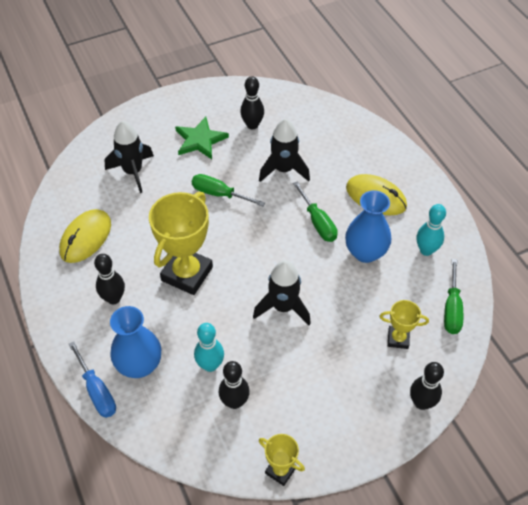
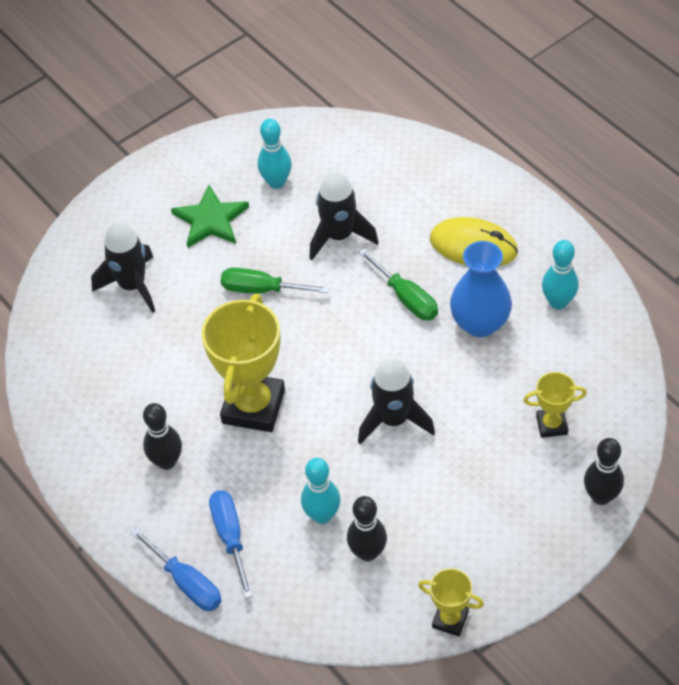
camera: 10 degrees left, 0 degrees up
yellow mouse [59,209,111,263] -> none
blue vase [110,306,161,378] -> blue screwdriver [209,490,253,599]
black bowling pin [240,76,264,129] -> turquoise bowling pin [258,119,292,189]
green screwdriver [444,259,463,334] -> none

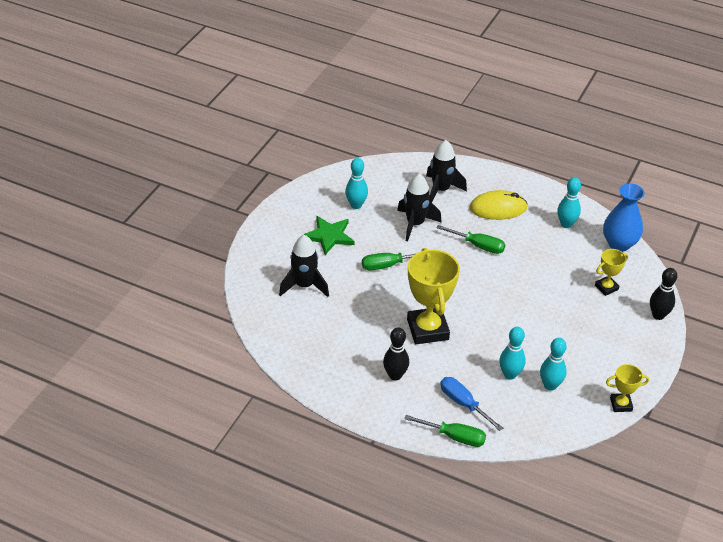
camera: 30 degrees left, 10 degrees down
blue screwdriver [130,528,222,611] -> green screwdriver [404,415,486,447]
black bowling pin [347,496,387,561] -> turquoise bowling pin [540,338,567,391]
black rocket [358,357,435,444] -> black rocket moved to [426,140,467,202]
blue vase [450,241,512,337] -> blue vase moved to [603,183,645,252]

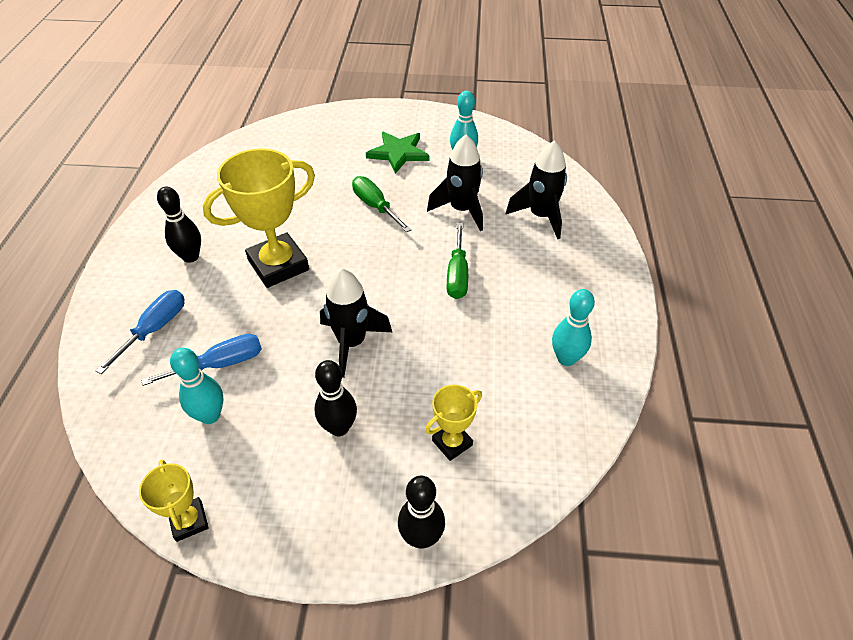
camera: 70 degrees right, 5 degrees up
black rocket [279,235,329,297] -> black rocket moved to [320,268,392,378]
green screwdriver [404,415,486,447] -> none
yellow mouse [470,190,527,220] -> none
turquoise bowling pin [499,327,526,380] -> blue screwdriver [141,334,262,386]
yellow trophy [595,249,628,296] -> yellow trophy turned 75 degrees counterclockwise [425,385,482,461]
blue vase [603,183,645,252] -> none
none -> black bowling pin [314,360,357,436]

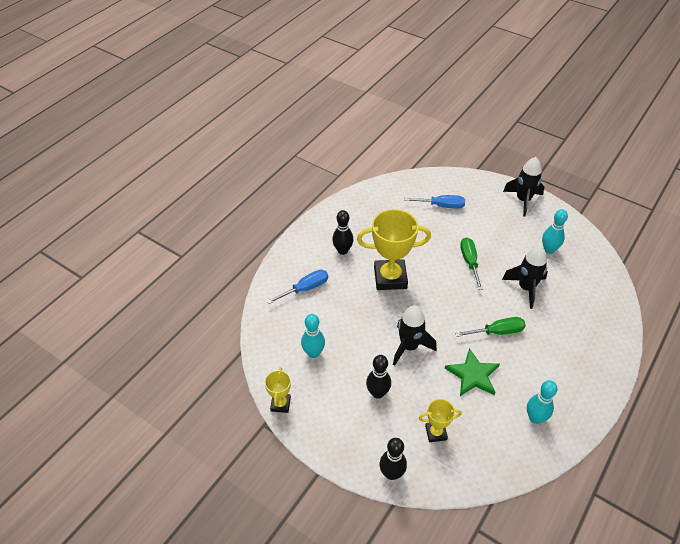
camera: 30 degrees right, 0 degrees up
blue screwdriver [141,334,262,386] -> blue screwdriver moved to [404,195,465,209]
green star [366,132,429,174] -> green star moved to [445,348,500,396]
green screwdriver [447,223,468,299] -> green screwdriver turned 135 degrees counterclockwise [455,317,526,337]
black rocket [506,140,567,239] -> black rocket moved to [503,157,544,216]

